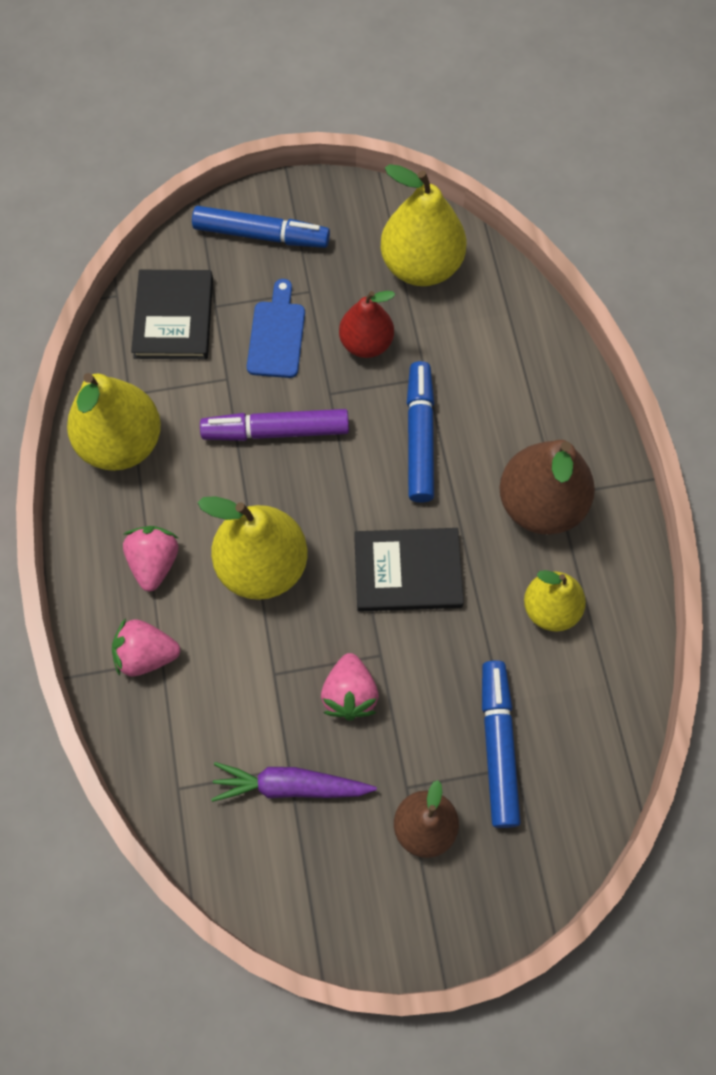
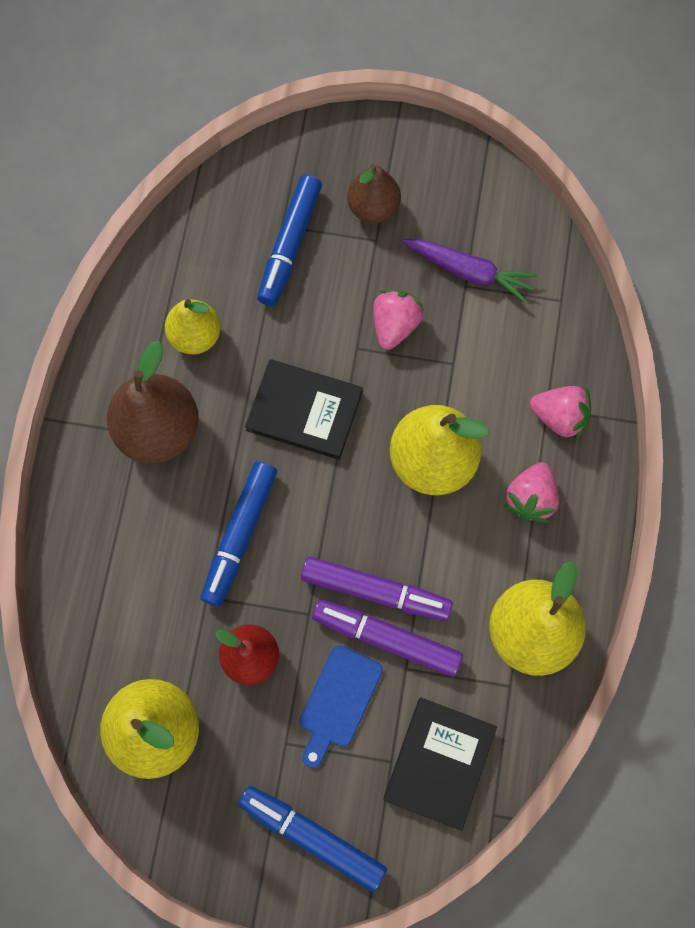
camera: 160 degrees left, 5 degrees up
none -> purple marker [312,599,463,677]

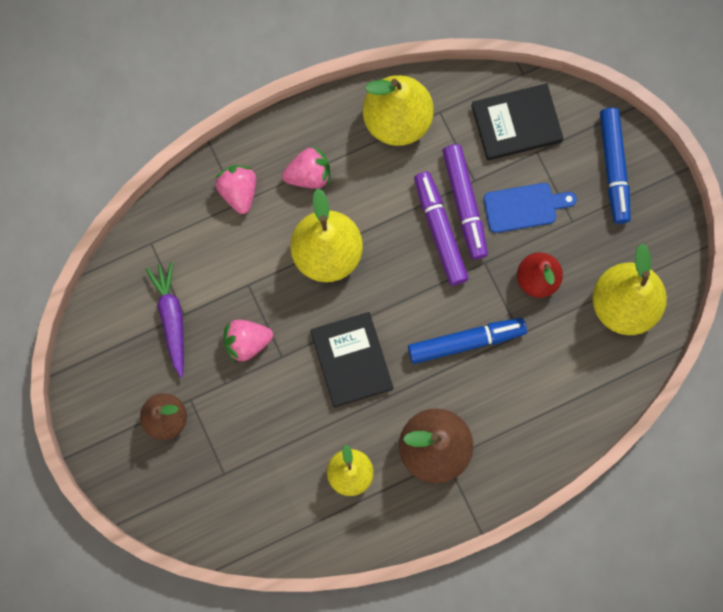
camera: 125 degrees left, 5 degrees up
blue marker [257,175,322,306] -> none

